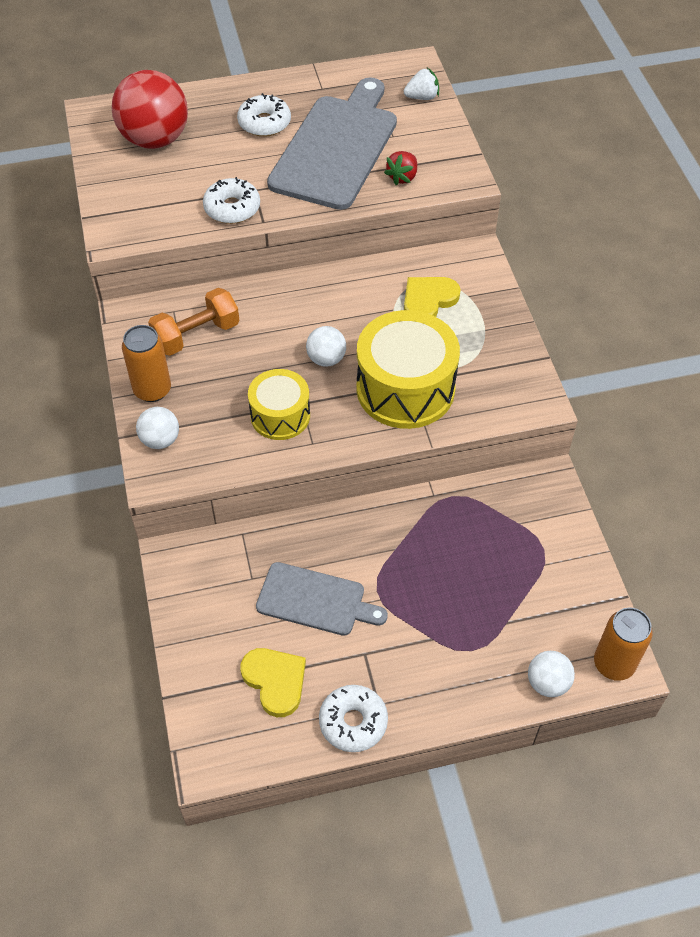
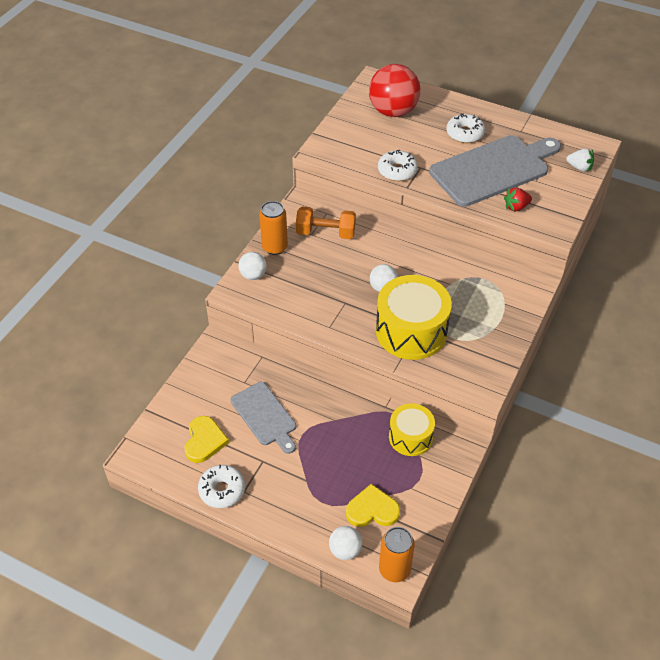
camera: 40 degrees right, 5 degrees down
yellow drum [248,369,310,440] -> yellow drum moved to [389,403,435,456]
yellow heart [404,277,461,317] -> yellow heart moved to [346,484,400,527]

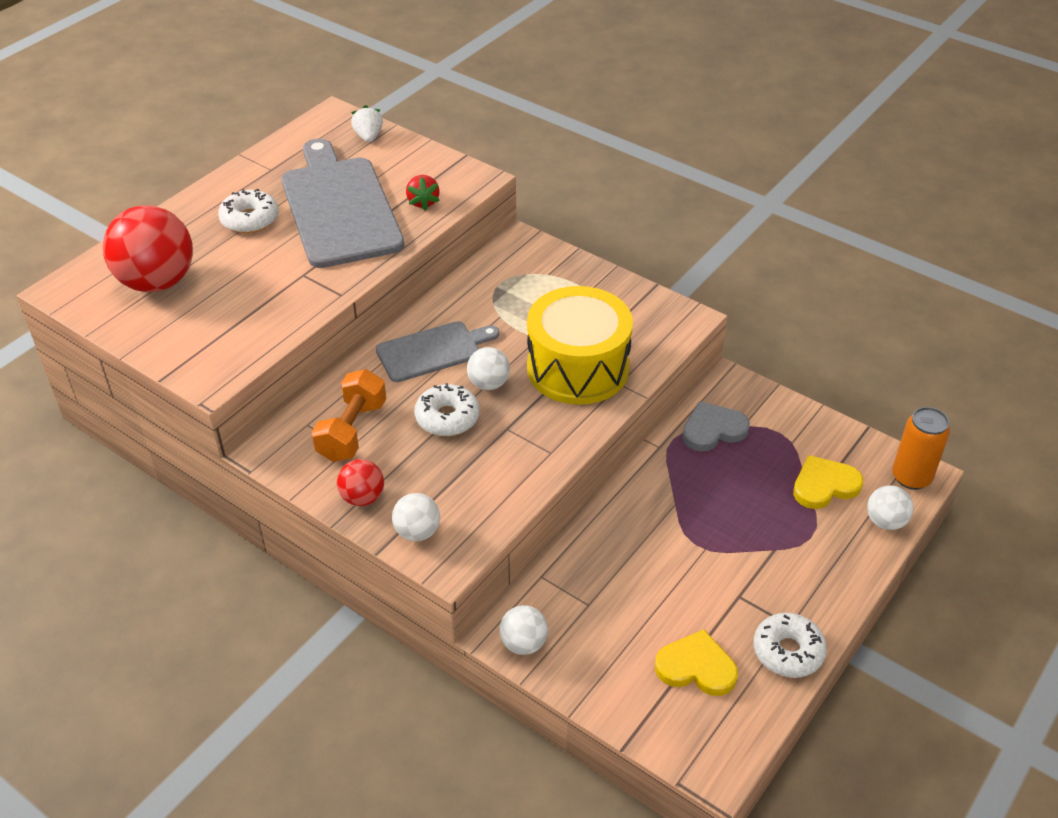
camera: 80 degrees left, 5 degrees down
grey cutting board [230,382,296,454] -> grey cutting board moved to [376,321,499,382]
orange can [259,201,288,255] -> red ball [337,459,384,506]
yellow heart [346,484,400,527] -> yellow heart turned 60 degrees clockwise [793,455,863,509]
white donut [378,150,418,181] -> white donut moved to [414,383,480,436]
yellow drum [389,403,435,456] -> grey heart [682,401,750,451]
white strawberry [566,148,594,172] -> white strawberry turned 45 degrees counterclockwise [351,105,383,142]
none -> white ball [499,605,548,655]

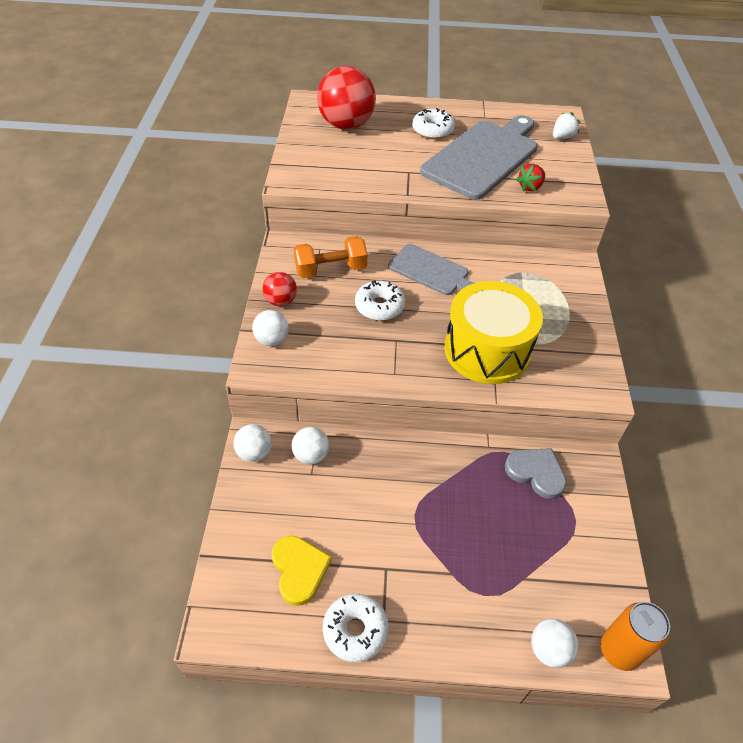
camera: 55 degrees right, 5 degrees up
white ball [467,347,510,390] -> white ball moved to [292,427,329,465]
yellow heart [793,455,863,509] -> none

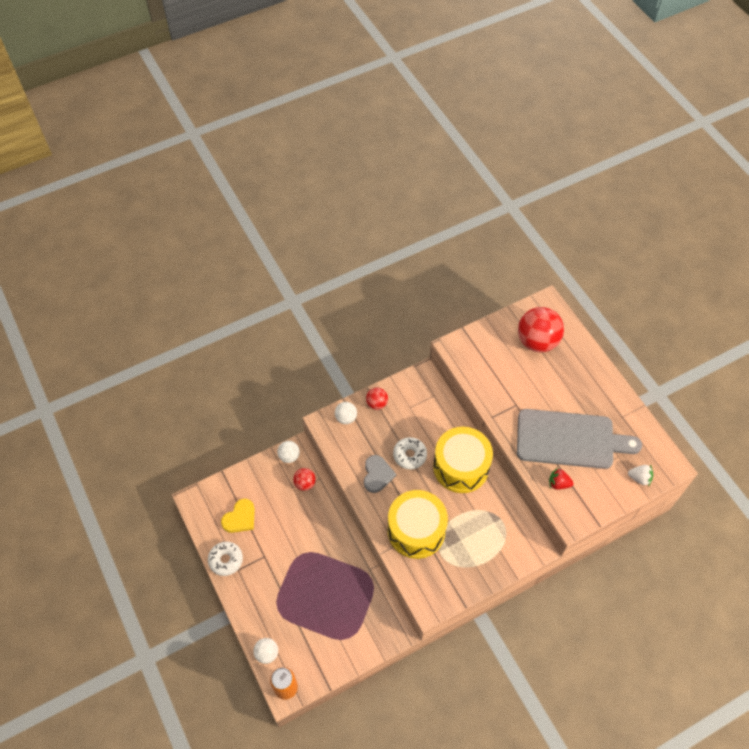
camera: 60 degrees right, 10 degrees up
white ball [292,427,329,465] -> red ball [293,468,316,491]
orange dumbbell [294,236,367,278] -> none
grey cutting board [388,244,474,295] -> yellow drum [433,427,493,493]
white donut [412,108,455,139] -> none
grey heart [505,448,567,499] -> grey heart moved to [364,455,396,493]

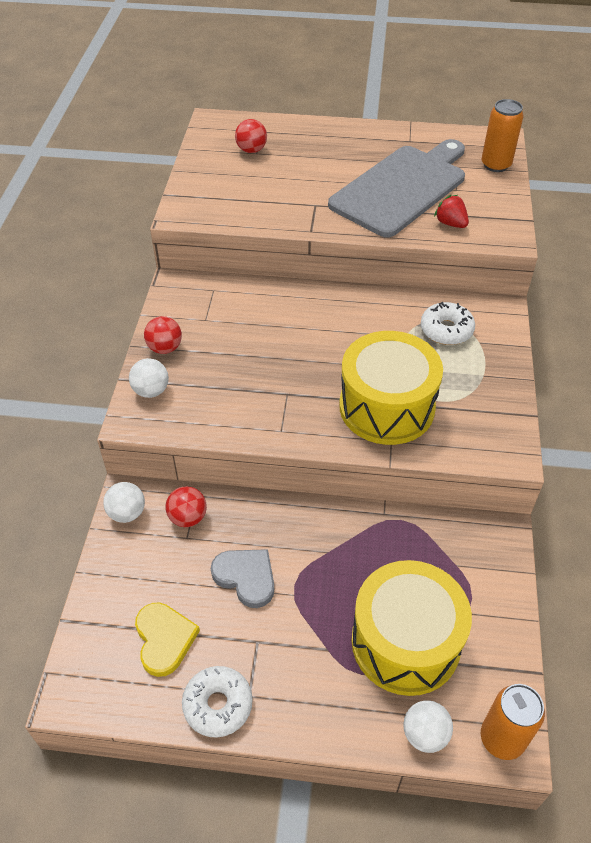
camera: 55 degrees left, 10 degrees down
grey heart [364,455,396,493] -> grey heart moved to [211,549,274,608]
white donut [393,437,427,469] -> white donut moved to [421,302,475,345]
yellow drum [433,427,493,493] -> yellow drum moved to [352,560,472,696]
red ball [518,307,564,352] -> red ball [235,119,267,153], size x0.50
red strawberry [549,468,574,490] -> red strawberry turned 90 degrees clockwise [434,195,469,228]
white strawberry [628,465,653,486] -> orange can [481,99,524,172]

